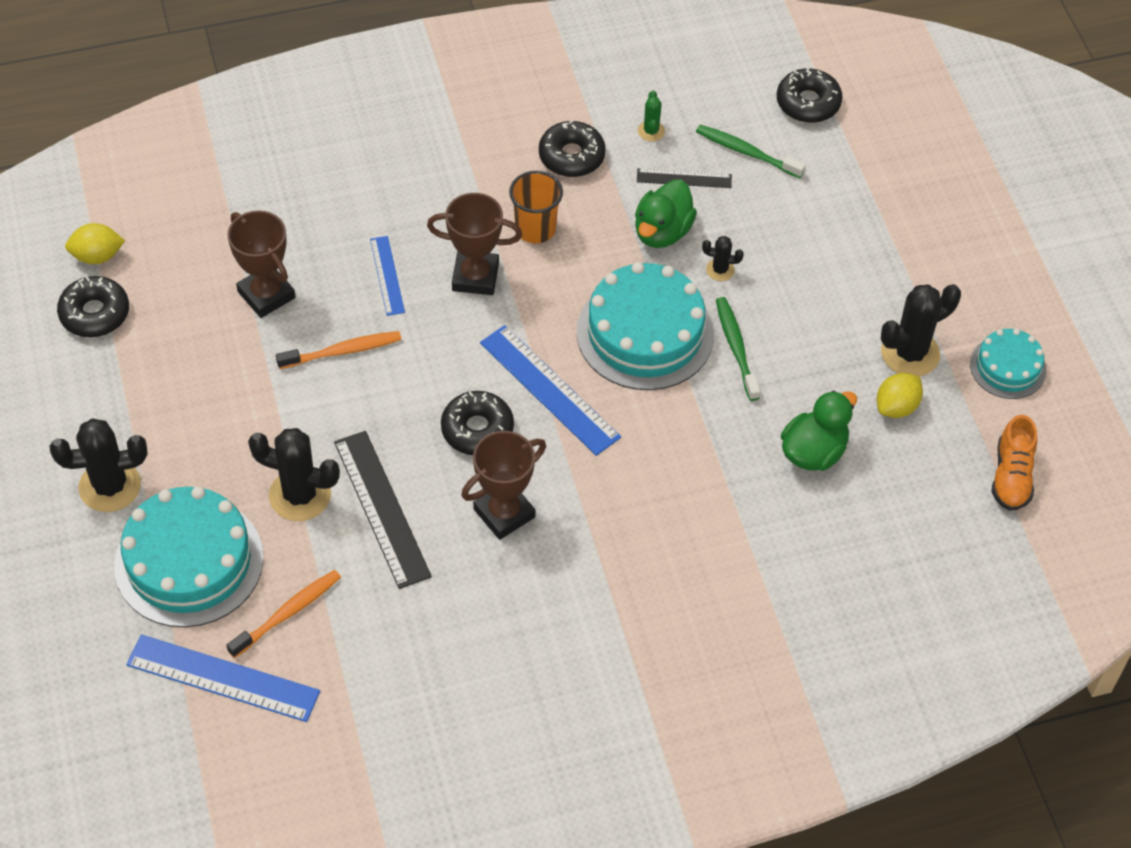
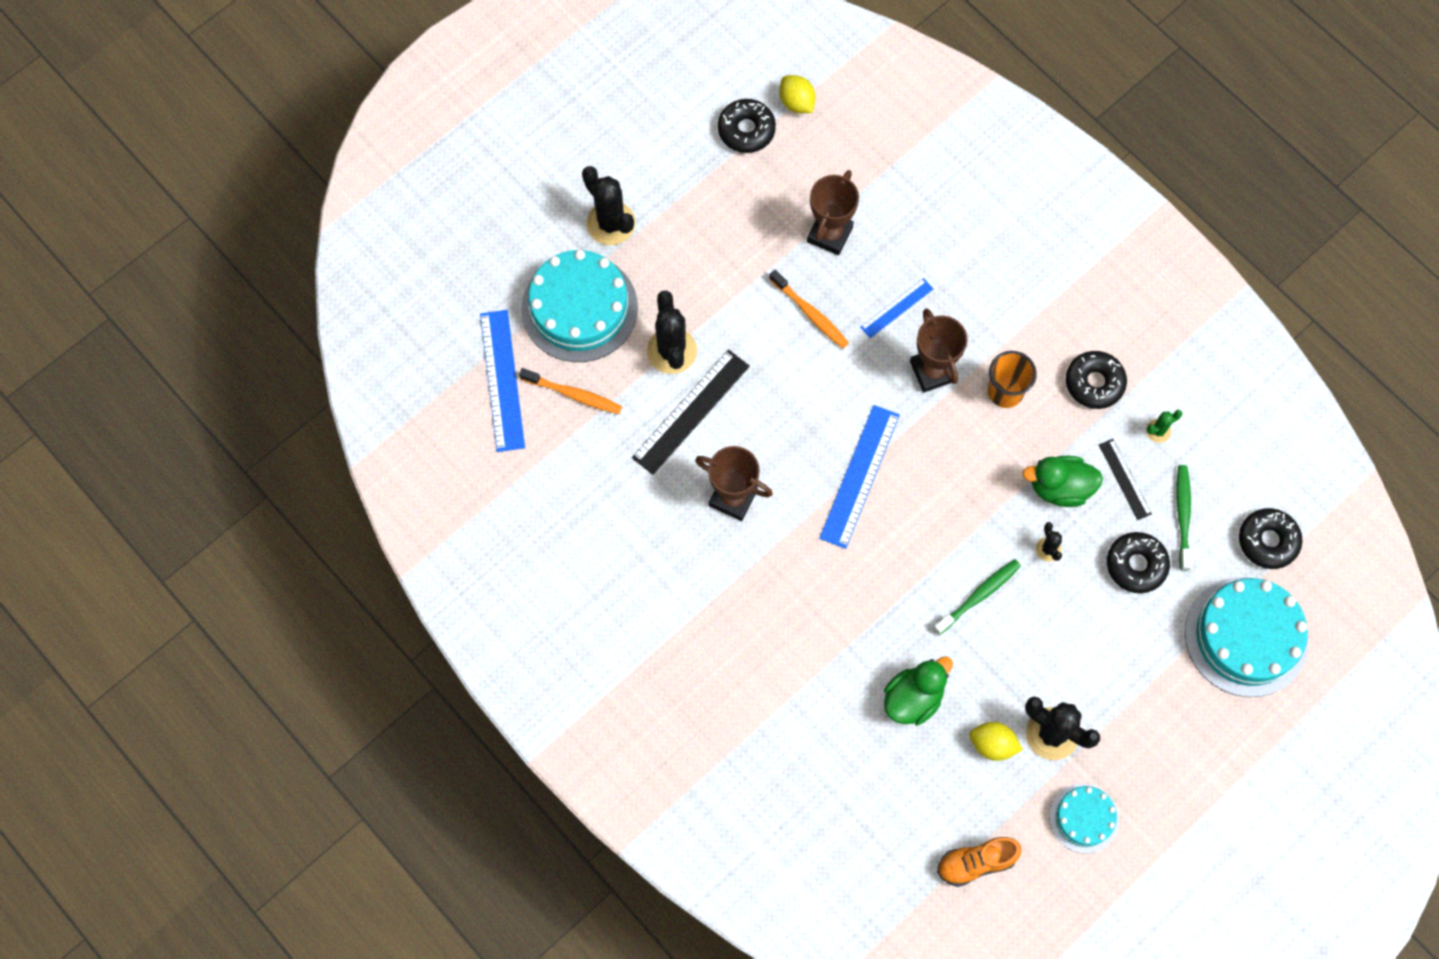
camera: 65 degrees right, 15 degrees up
black donut [441,391,514,455] -> black donut moved to [1107,532,1170,593]
turquoise cake [577,262,714,390] -> turquoise cake moved to [1185,577,1309,697]
green duck [781,391,857,471] -> green duck turned 60 degrees counterclockwise [884,657,953,725]

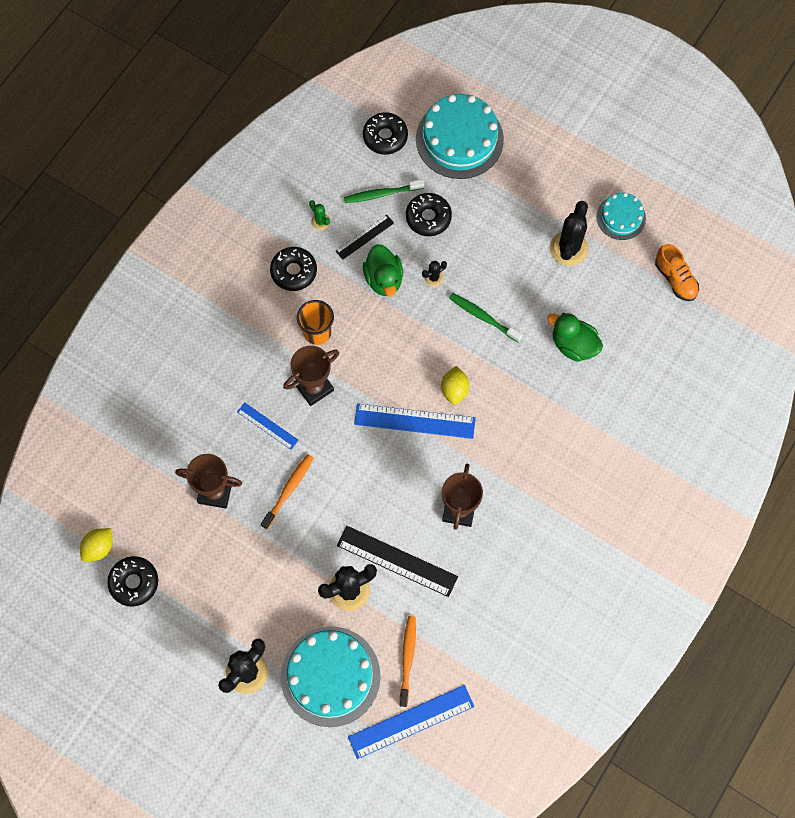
camera: 105 degrees left, 0 degrees up
yellow lemon [970,722,1023,761] -> yellow lemon moved to [441,366,469,405]

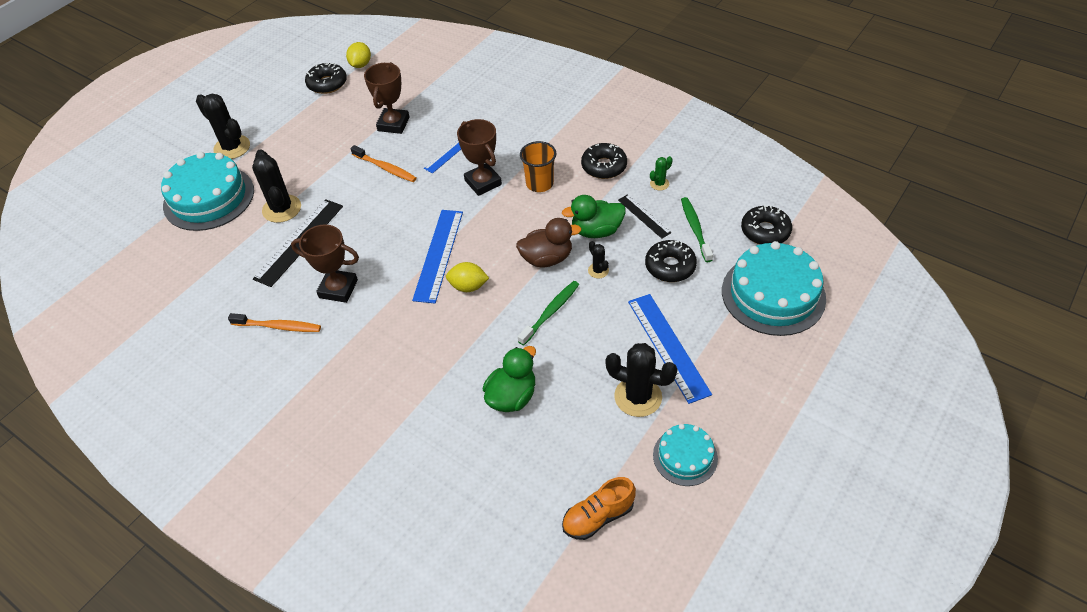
camera: 95 degrees right, 20 degrees down
yellow lemon [80,528,113,562] -> yellow lemon turned 60 degrees clockwise [346,42,371,68]
blue ruler [348,685,474,759] -> blue ruler moved to [628,294,712,404]
orange toothbrush [399,616,416,707] -> orange toothbrush moved to [228,313,321,332]
none -> brown duck [516,218,582,268]

